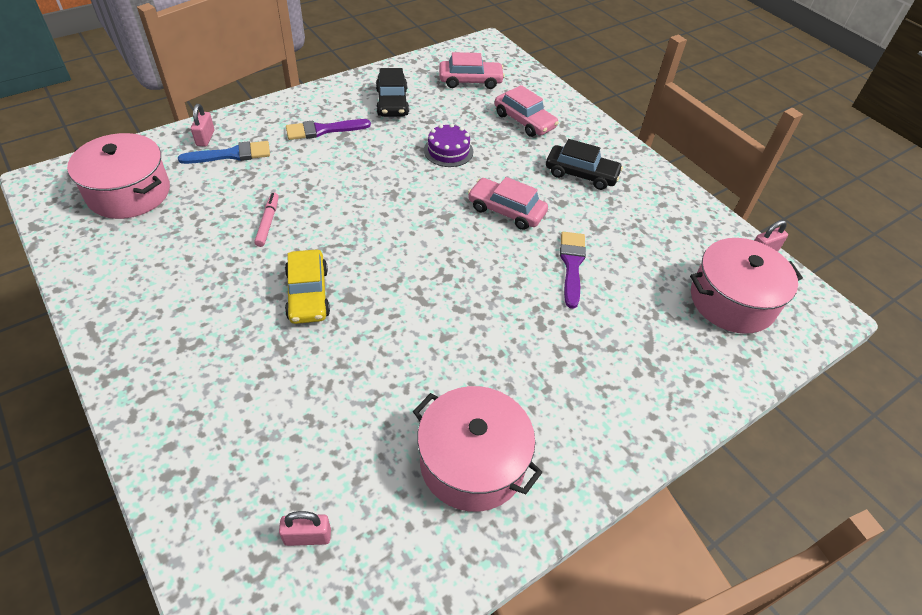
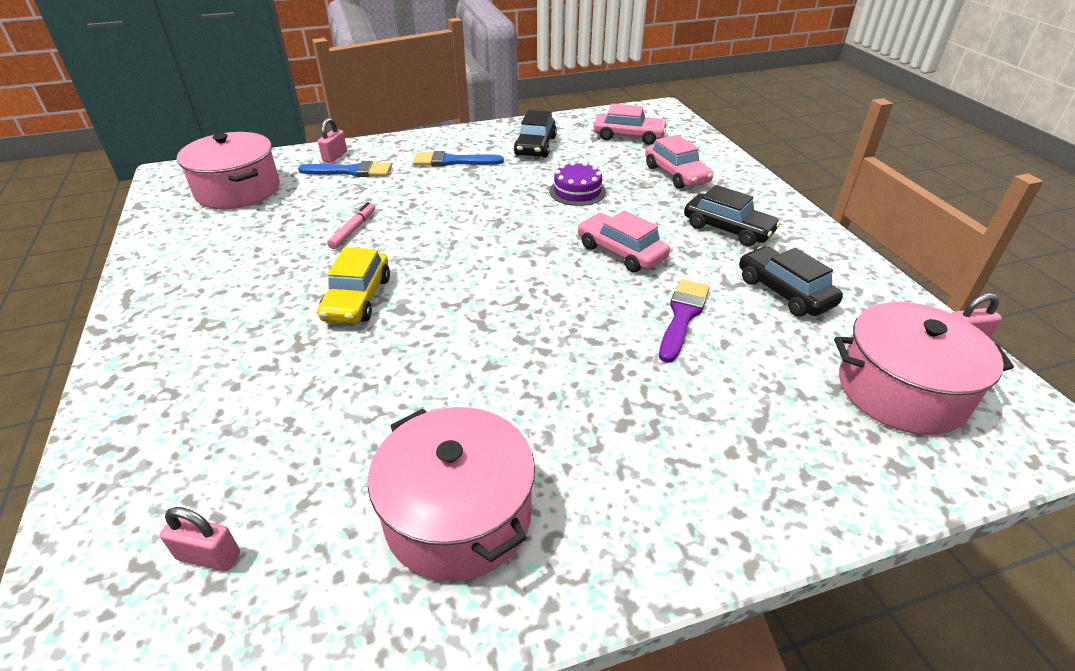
camera: 20 degrees right, 10 degrees down
purple brush [286,119,371,140] -> blue brush [413,151,504,166]
none -> black car [739,246,843,317]

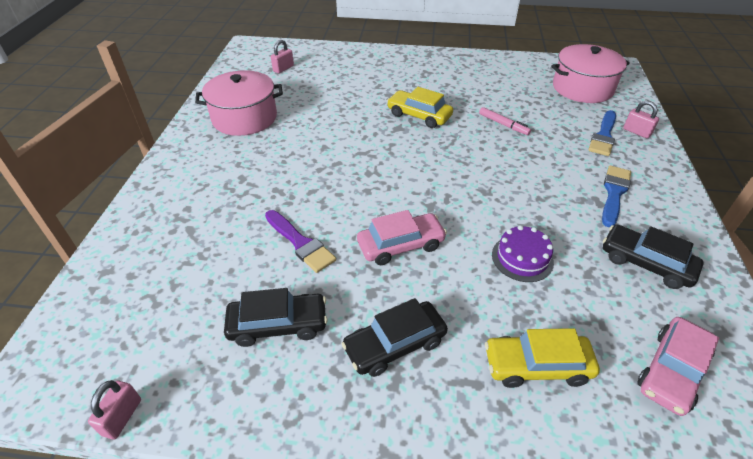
camera: 115 degrees right, 5 degrees up
pink car [645,135,714,189] -> yellow car [485,328,600,388]
pink pot [834,302,1014,435] -> none

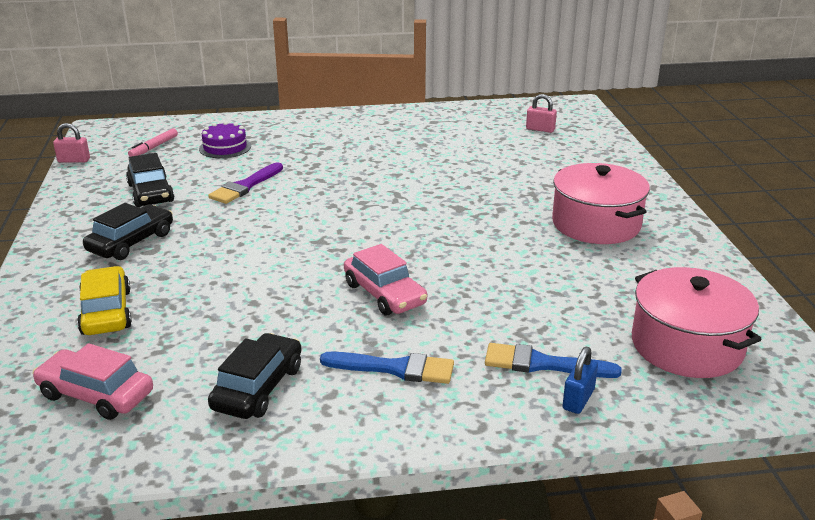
camera: 75 degrees right, 15 degrees down
pink pot [195,70,283,136] -> pink pot moved to [552,163,650,244]
black car [341,298,448,377] -> black car turned 75 degrees clockwise [83,203,173,260]
pink car [357,210,447,265] -> pink car moved to [344,244,427,316]
yellow car [387,87,453,128] -> none
pink marker [479,107,531,135] -> pink marker moved to [128,128,178,157]
purple cake [492,225,554,282] -> purple cake moved to [199,121,251,158]
pink padlock [623,101,659,138] -> blue padlock [562,347,598,414]

